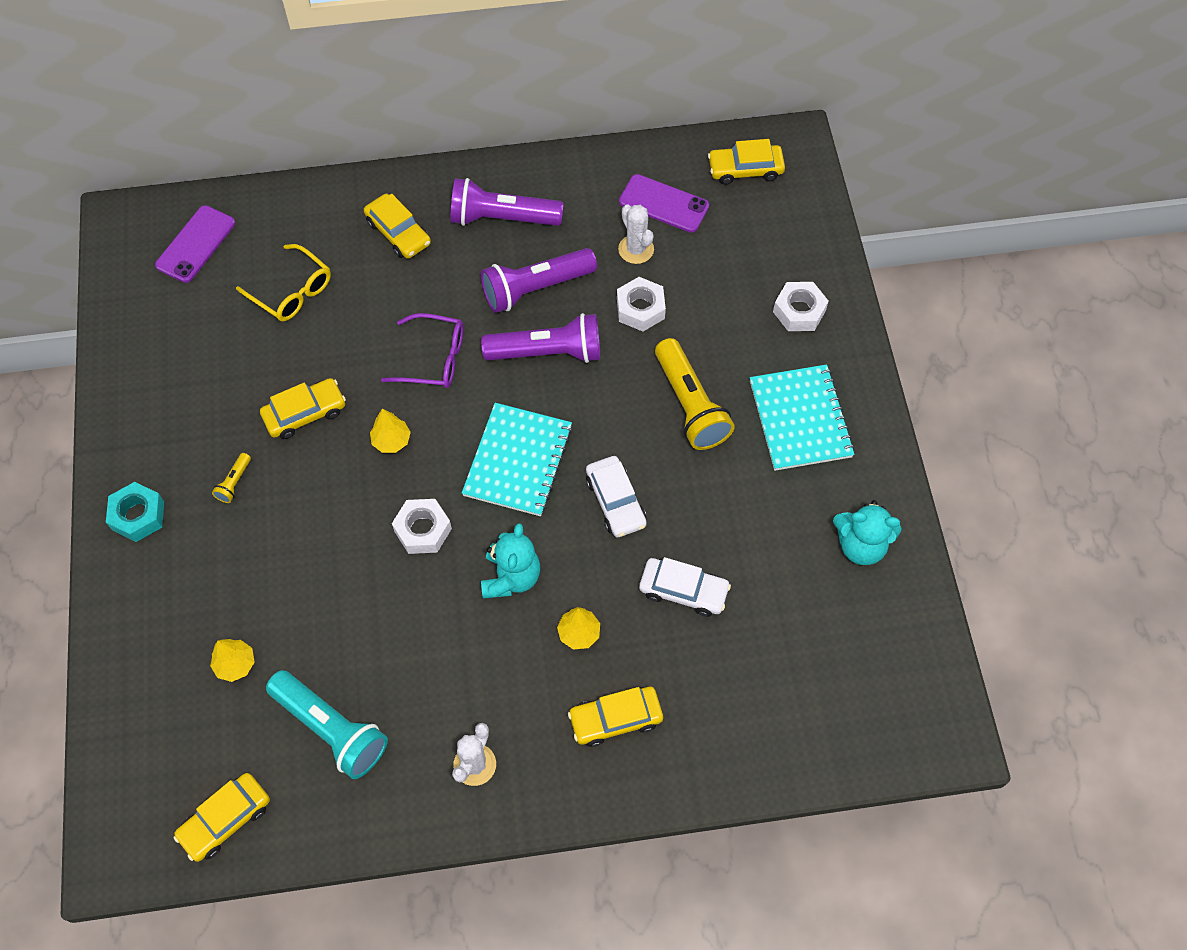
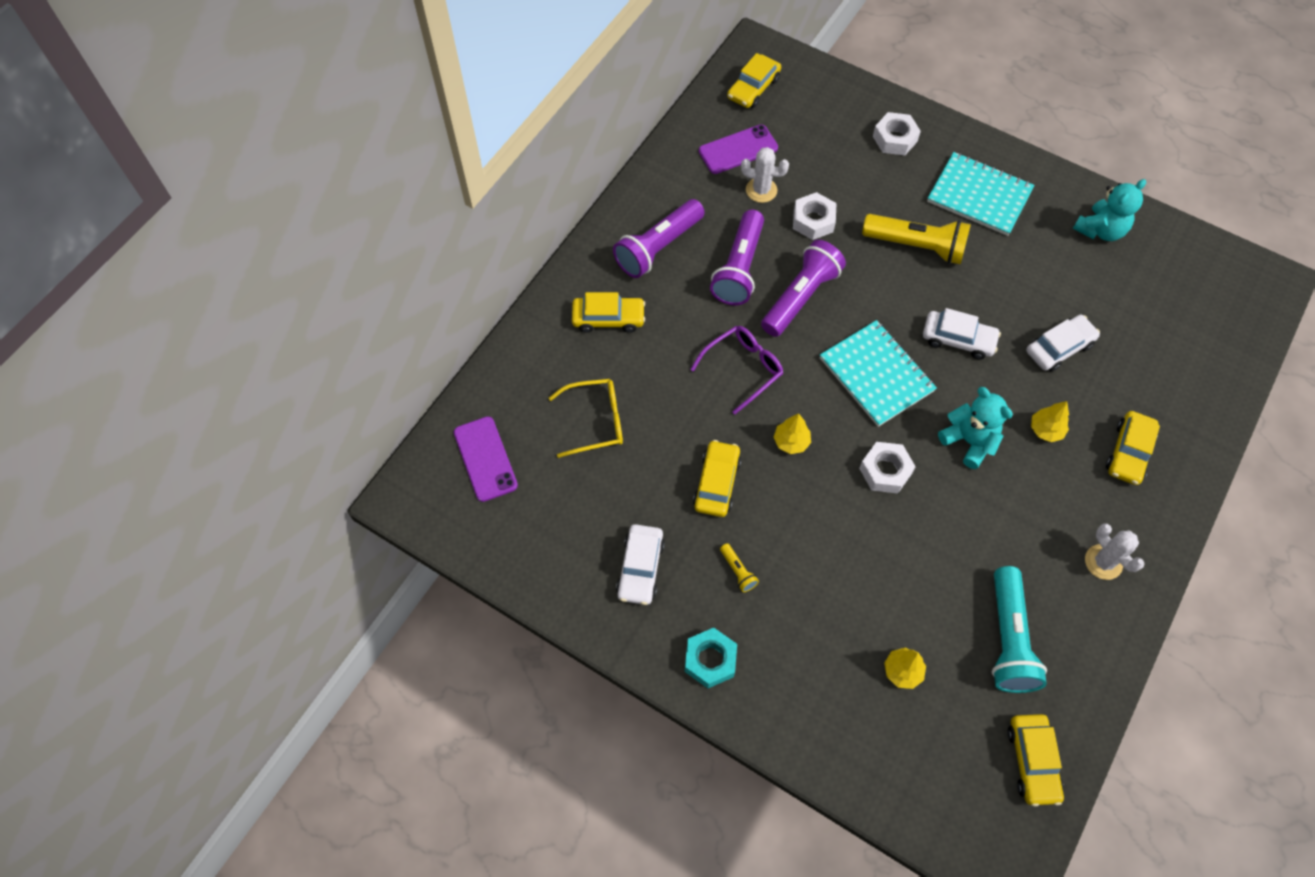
camera: 50 degrees left, 0 degrees up
turquoise flashlight [266,670,388,779] -> turquoise flashlight turned 105 degrees clockwise [992,566,1047,693]
none -> white car [616,524,665,605]

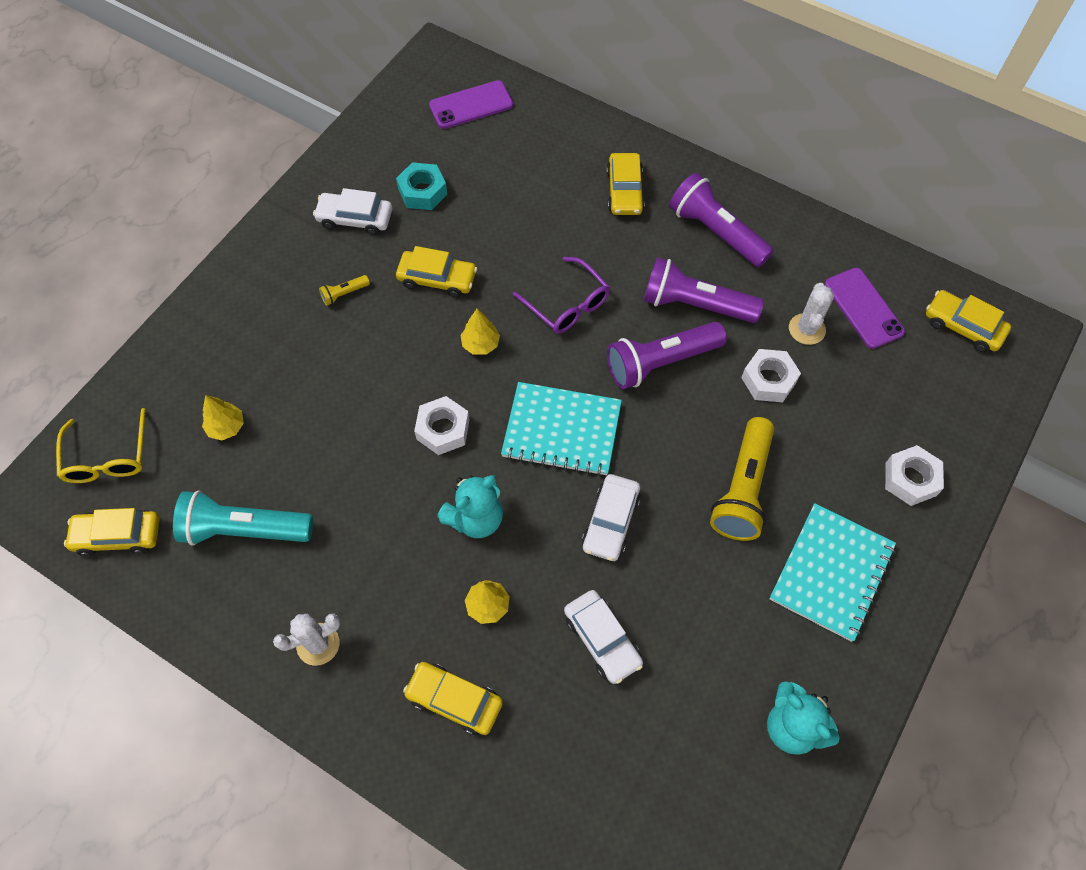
camera: 90 degrees right, 0 degrees up
yellow glasses [549,379,623,458] -> yellow glasses moved to [56,408,146,483]
turquoise nut [685,628,737,688] -> turquoise nut moved to [396,162,447,210]
purple flashlight [761,240,846,337] -> purple flashlight turned 120 degrees clockwise [607,322,727,389]
turquoise notebook [820,320,937,427] -> turquoise notebook turned 45 degrees clockwise [501,382,622,476]

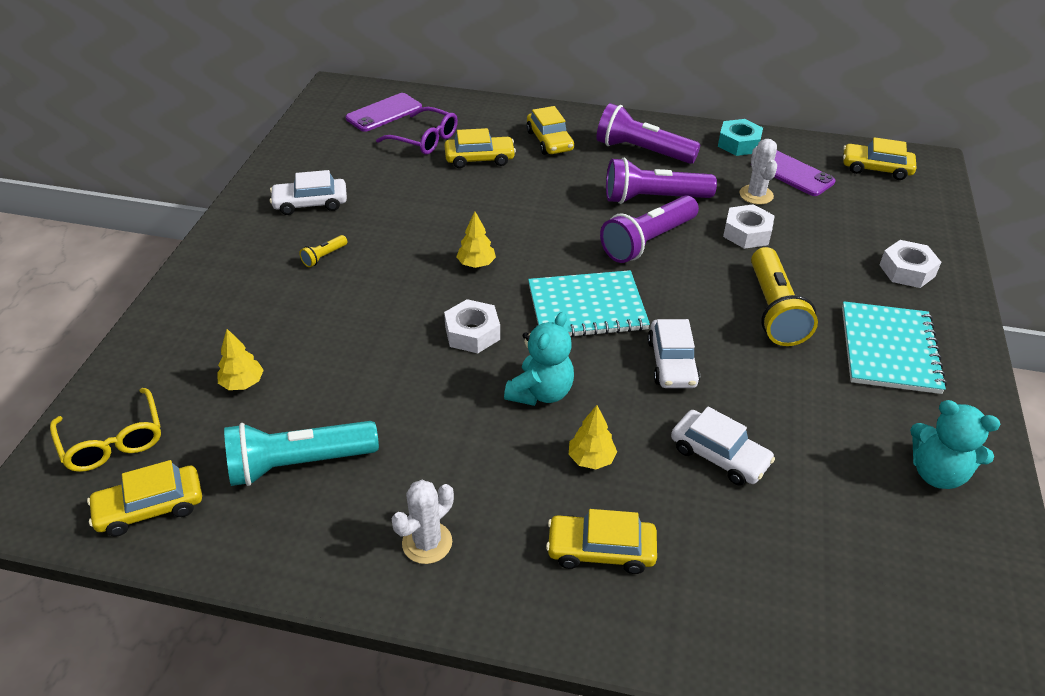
camera: 20 degrees left, 20 degrees down
turquoise nut [396,162,447,210] -> turquoise nut moved to [718,119,763,156]
yellow car [396,246,477,298] -> yellow car moved to [444,128,516,168]
purple glasses [513,257,610,334] -> purple glasses moved to [376,107,458,155]

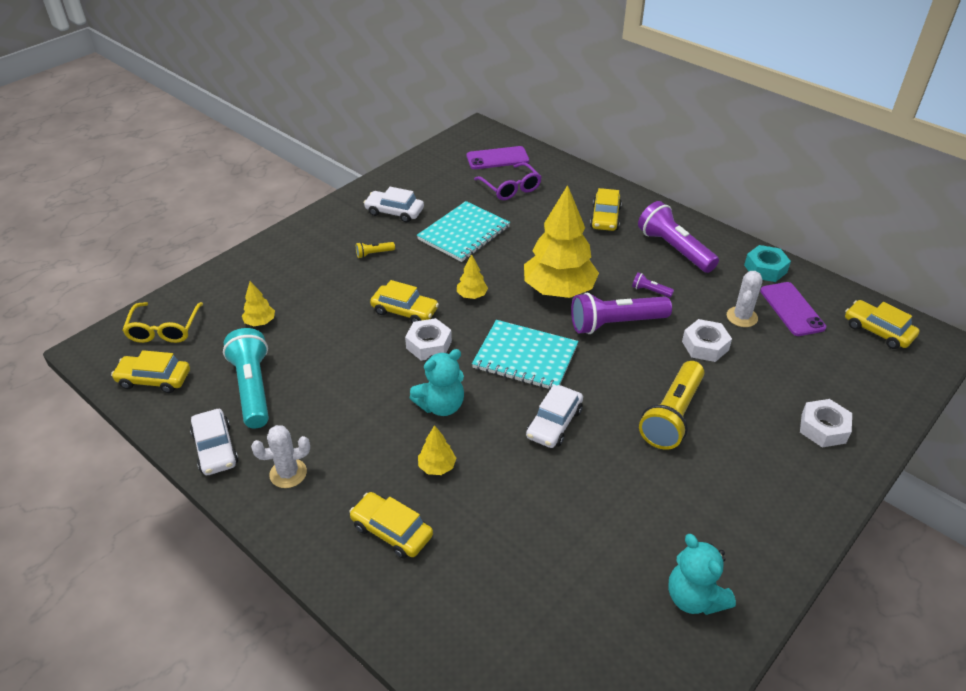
camera: 30 degrees right, 0 degrees up
turquoise flashlight [224,421,379,486] -> turquoise flashlight turned 60 degrees clockwise [223,328,269,429]
yellow car [444,128,516,168] -> yellow car moved to [370,280,439,323]
purple flashlight [606,158,717,204] -> purple flashlight [632,272,674,297], size x0.43
white car [671,407,775,486] -> white car moved to [190,409,239,475]
turquoise notebook [842,301,947,394] -> turquoise notebook moved to [417,201,510,262]
none -> yellow tree [524,185,599,298]

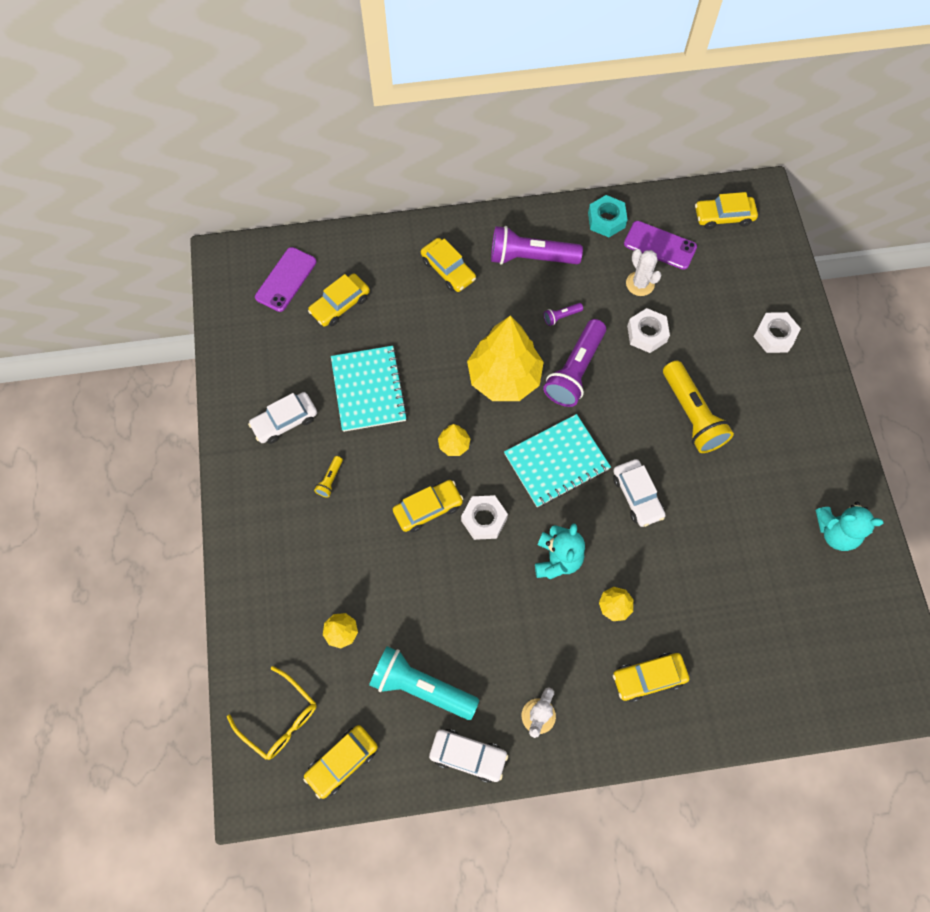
camera: 50 degrees left, 25 degrees up
purple glasses [474,162,542,200] -> yellow car [308,274,370,327]

